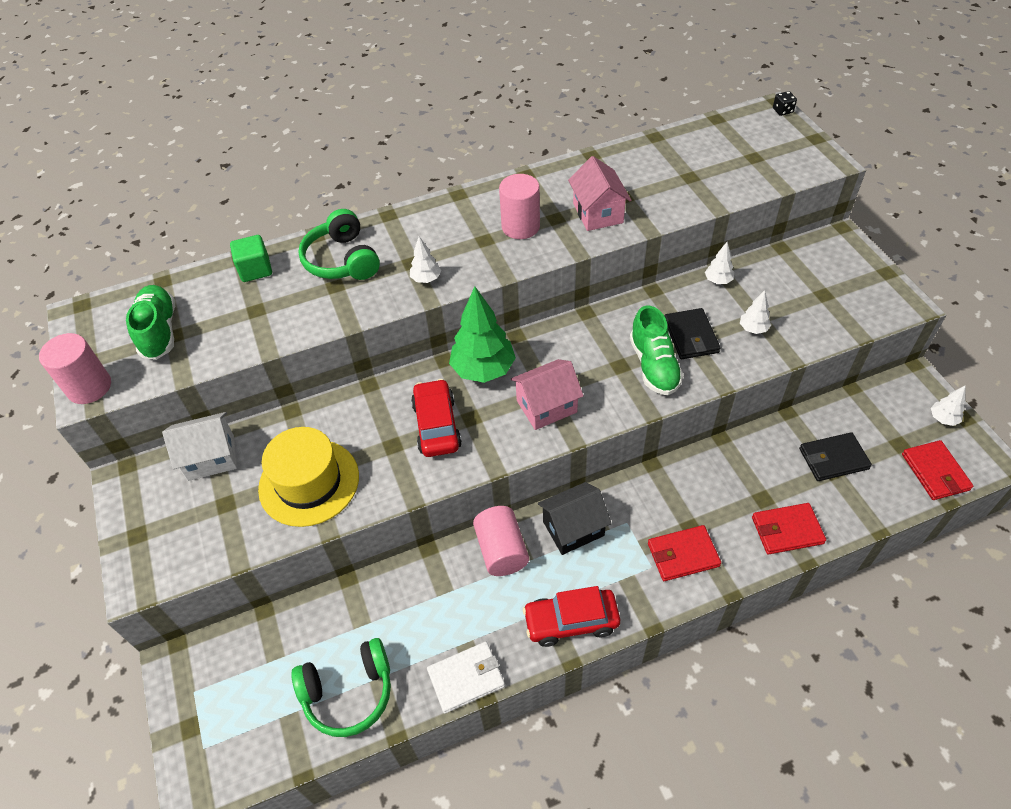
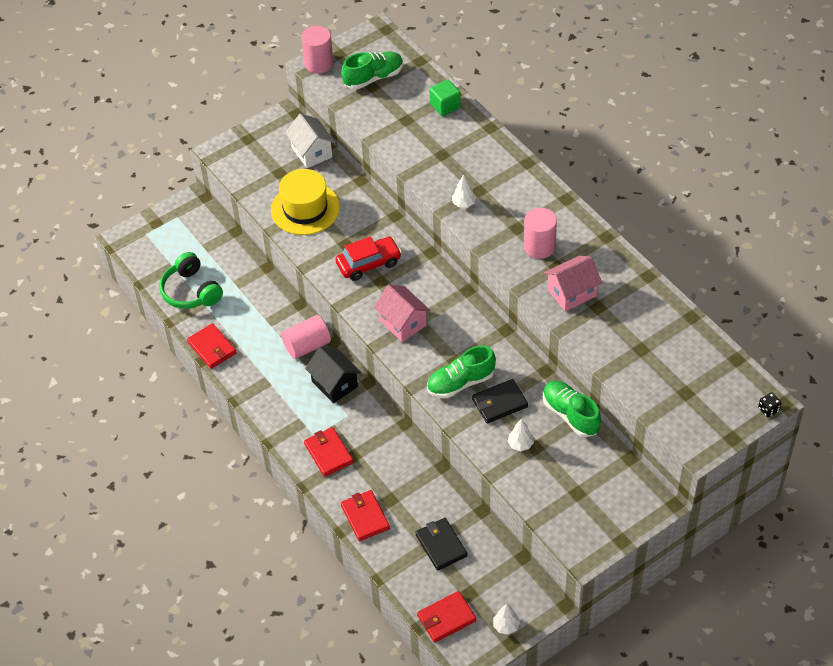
camera: 75 degrees right, 0 degrees up
green headphones [298,209,380,280] -> none
white wallet [427,642,505,714] -> red wallet [187,323,237,369]
green tree [449,286,516,383] -> none
red car [523,586,620,647] -> none
white tree [705,242,734,284] -> green shoe [543,381,601,437]

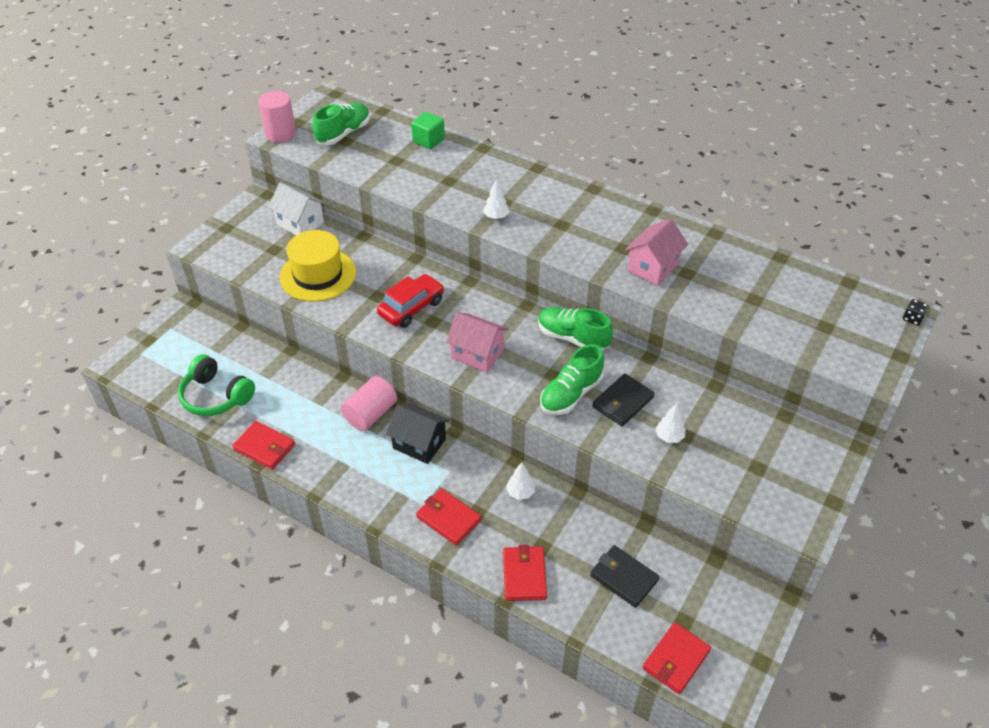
camera: 25 degrees left, 5 degrees down
red wallet [341,490,390,541] -> red wallet turned 45 degrees clockwise [503,545,547,601]
white tree [493,604,520,635] -> white tree moved to [506,462,535,500]
pink cylinder [524,208,557,259] -> none
green shoe [543,381,601,437] -> green shoe moved to [538,307,613,351]

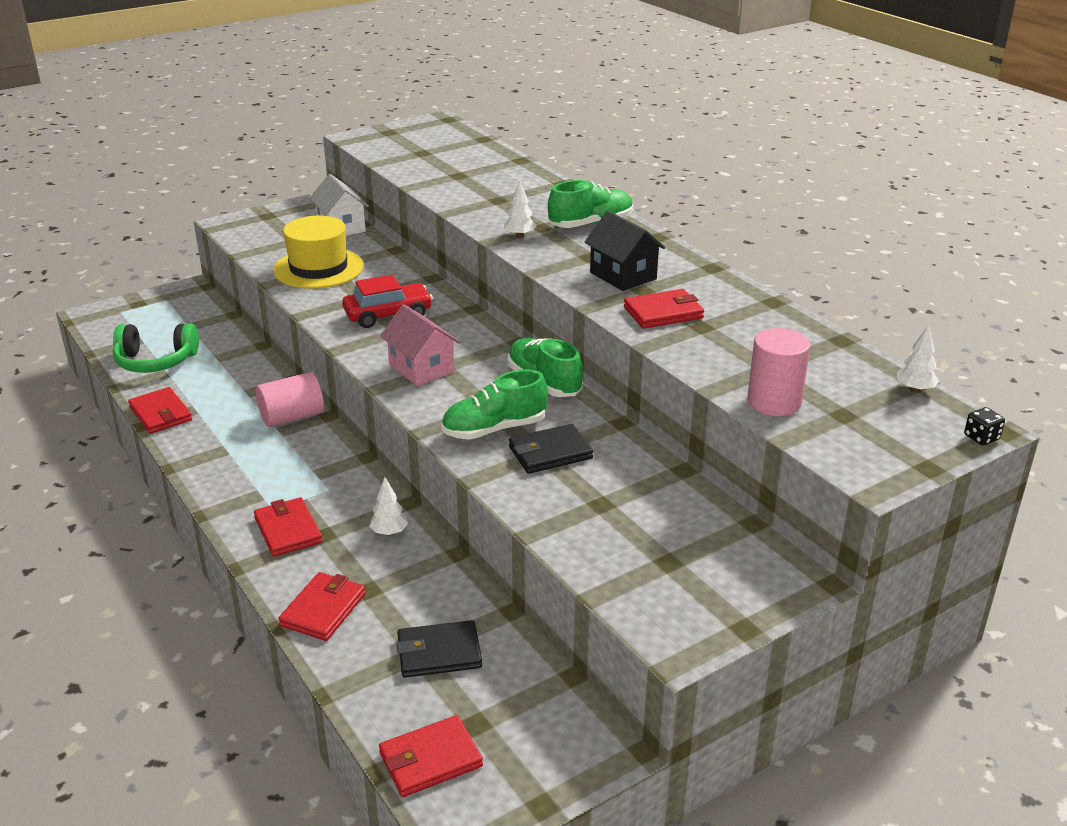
camera: 25 degrees right, 15 degrees down
green headphones [178,354,255,416] -> green headphones turned 60 degrees counterclockwise [113,323,199,373]
pink cylinder [258,91,296,143] -> pink cylinder moved to [747,328,810,416]
green shoe [312,103,370,145] -> green shoe moved to [548,180,633,228]
black house [386,403,449,464] -> black house moved to [584,211,665,291]
green cube [411,112,445,149] -> none
black wallet [590,545,659,608] -> black wallet turned 75 degrees counterclockwise [397,620,482,678]
pink house [625,219,688,286] -> red wallet [624,289,704,329]
white tree [656,403,686,443] -> white tree moved to [897,325,939,393]

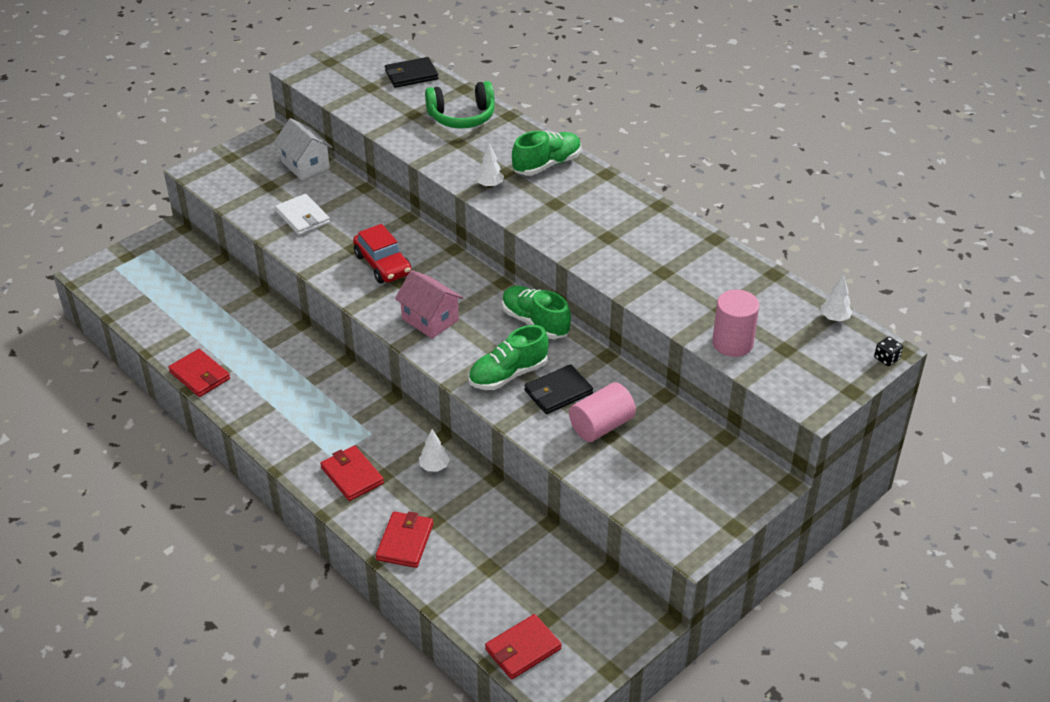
camera: 10 degrees left, 10 degrees up
green headphones [113,323,199,373] -> green headphones moved to [425,81,495,128]
pink cylinder [256,372,324,427] -> pink cylinder moved to [569,382,636,442]
yellow hat [273,216,364,289] -> white wallet [275,194,330,235]
red car [342,275,433,328] -> red car turned 90 degrees clockwise [353,224,412,283]
black wallet [397,620,482,678] -> black wallet moved to [385,57,439,88]
black house [584,211,665,291] -> none
red wallet [624,289,704,329] -> none

